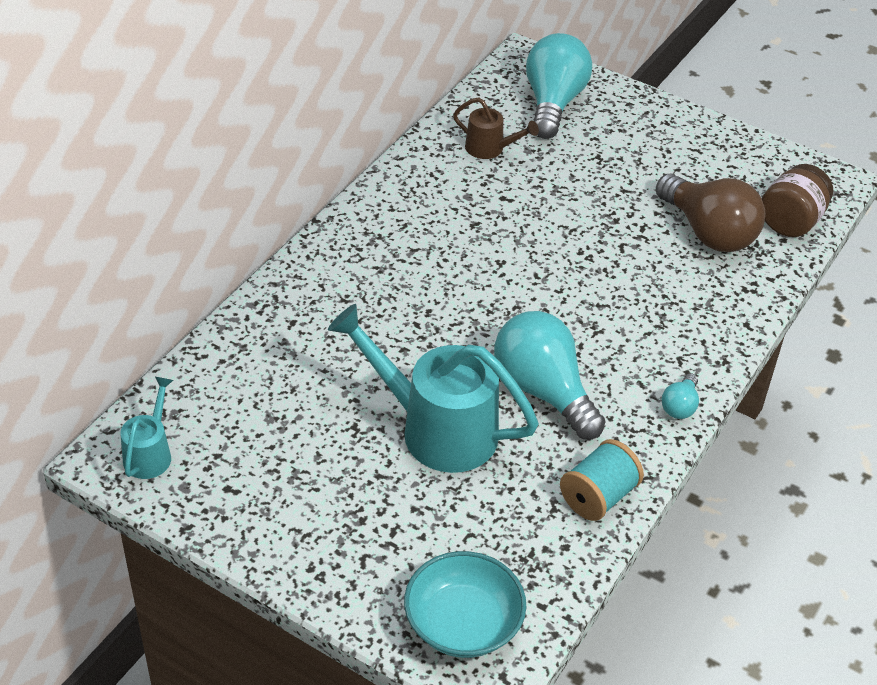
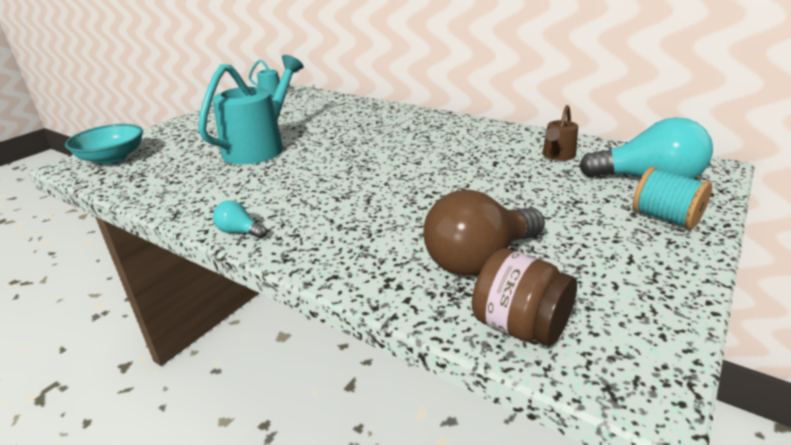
camera: 95 degrees right, 15 degrees down
turquoise light bulb [494,311,606,439] -> none
turquoise spool [560,439,644,521] -> turquoise spool moved to [633,167,712,230]

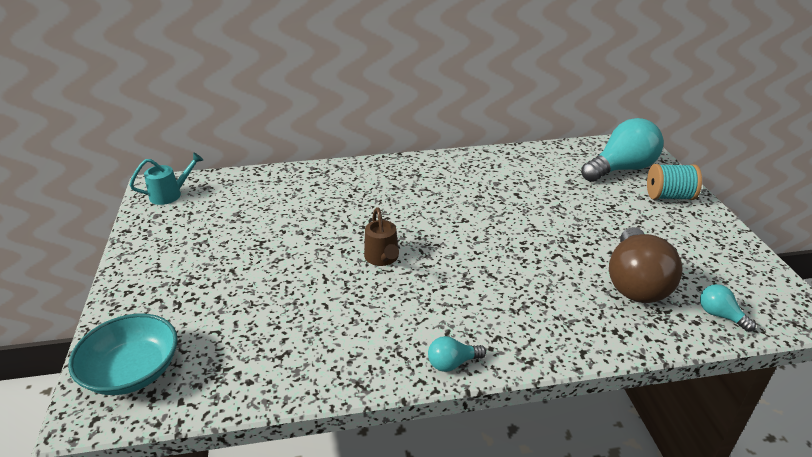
camera: 45 degrees left, 5 degrees up
turquoise watering can [198,55,304,165] -> none
brown jar [472,248,577,346] -> turquoise light bulb [700,284,756,332]
brown watering can [542,105,578,161] -> brown watering can moved to [364,207,399,266]

